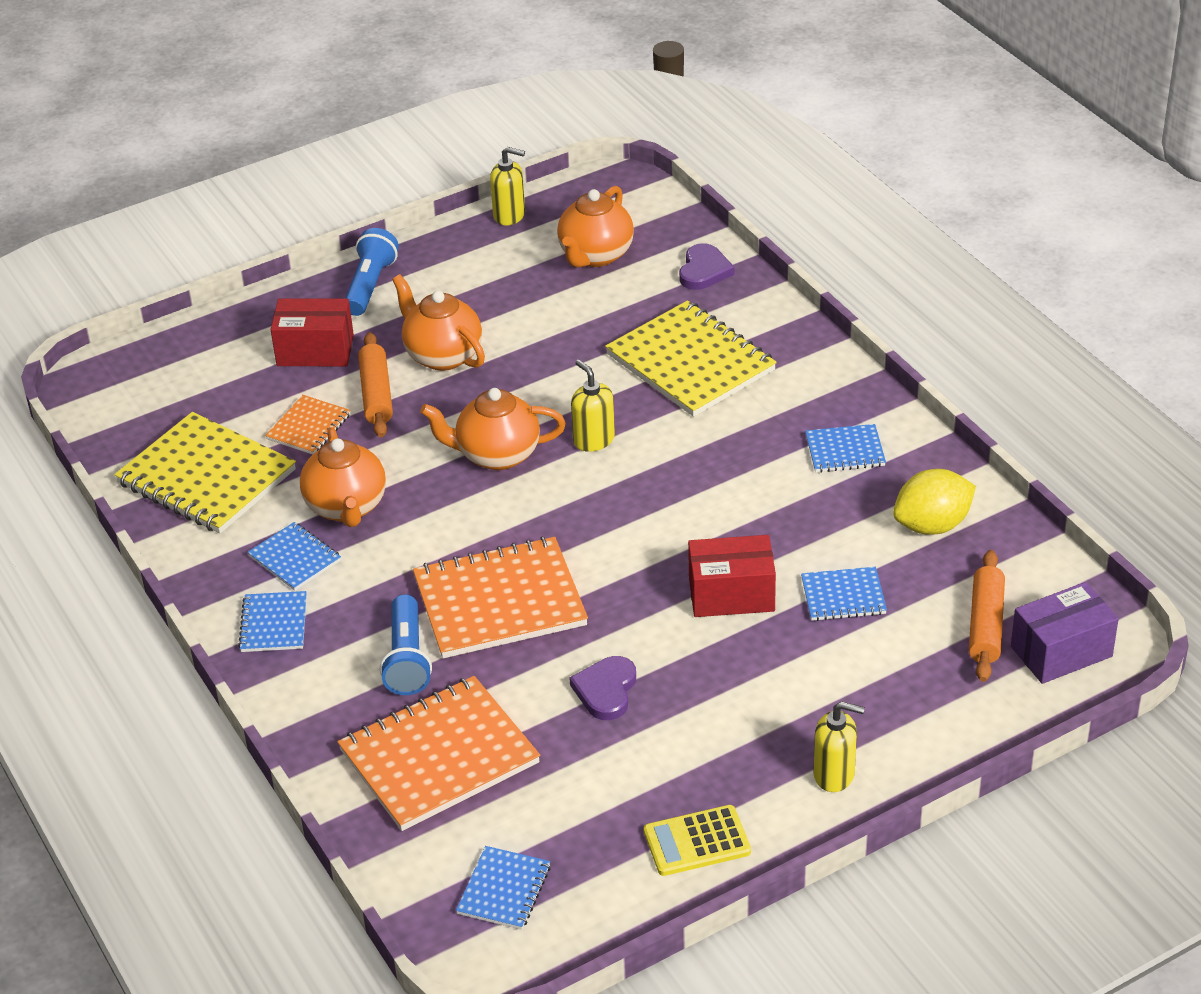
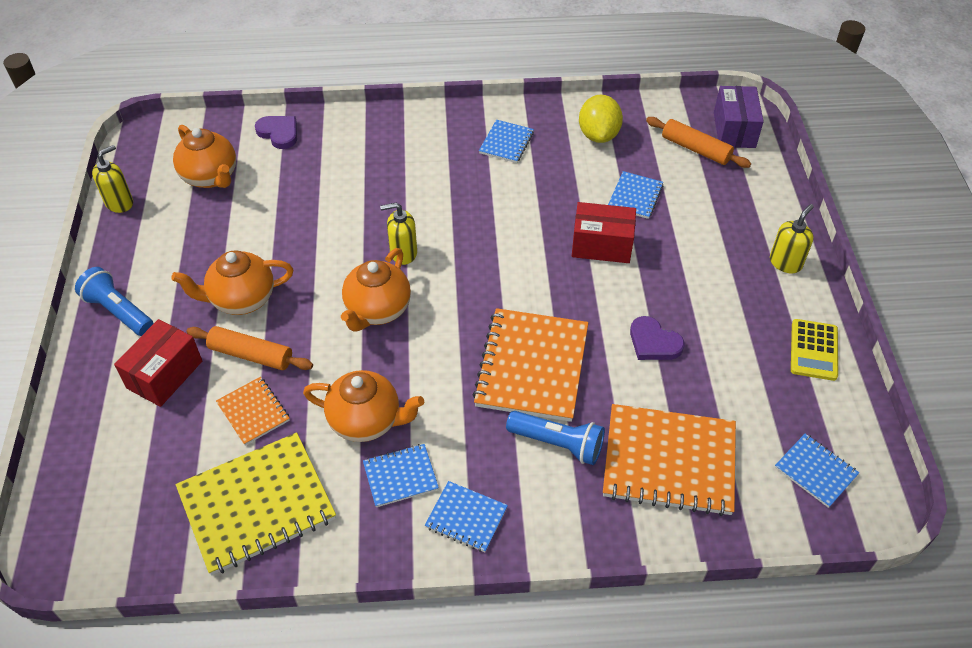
camera: 65 degrees left, 10 degrees up
orange notebook [337,676,540,831] -> orange notebook turned 75 degrees counterclockwise [603,404,736,516]
yellow notebook [605,300,777,417] -> none
red box [688,535,776,617] -> red box turned 75 degrees clockwise [572,202,636,263]

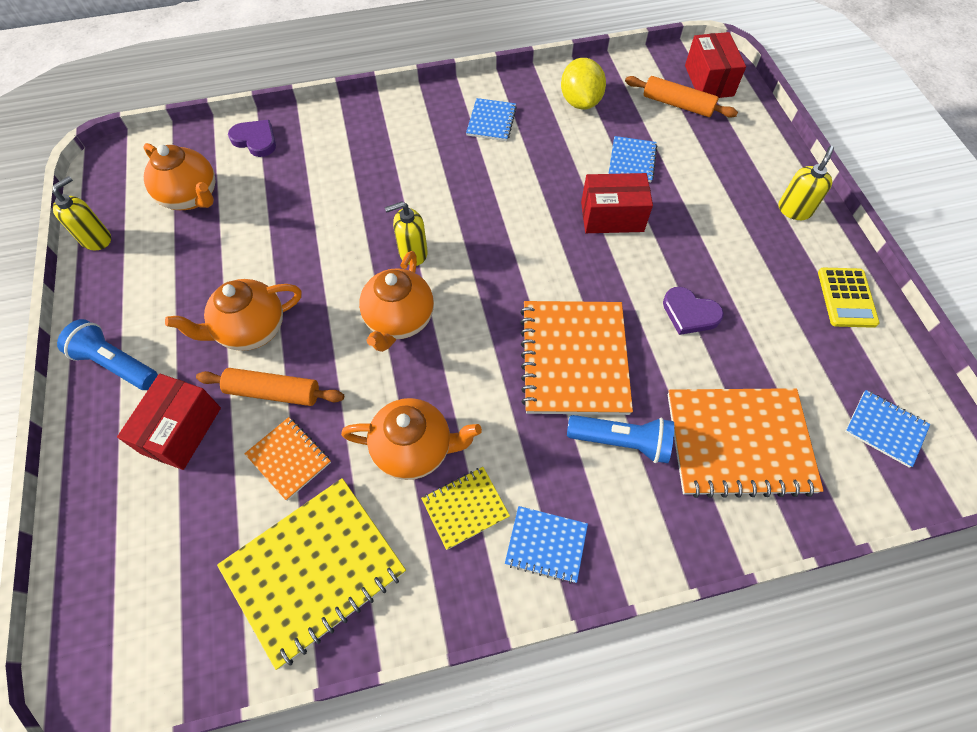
camera: 10 degrees left, 10 degrees up
blue notebook [363,444,439,507] -> yellow notebook [421,467,510,550]
purple box [714,86,764,148] -> red box [685,32,746,98]

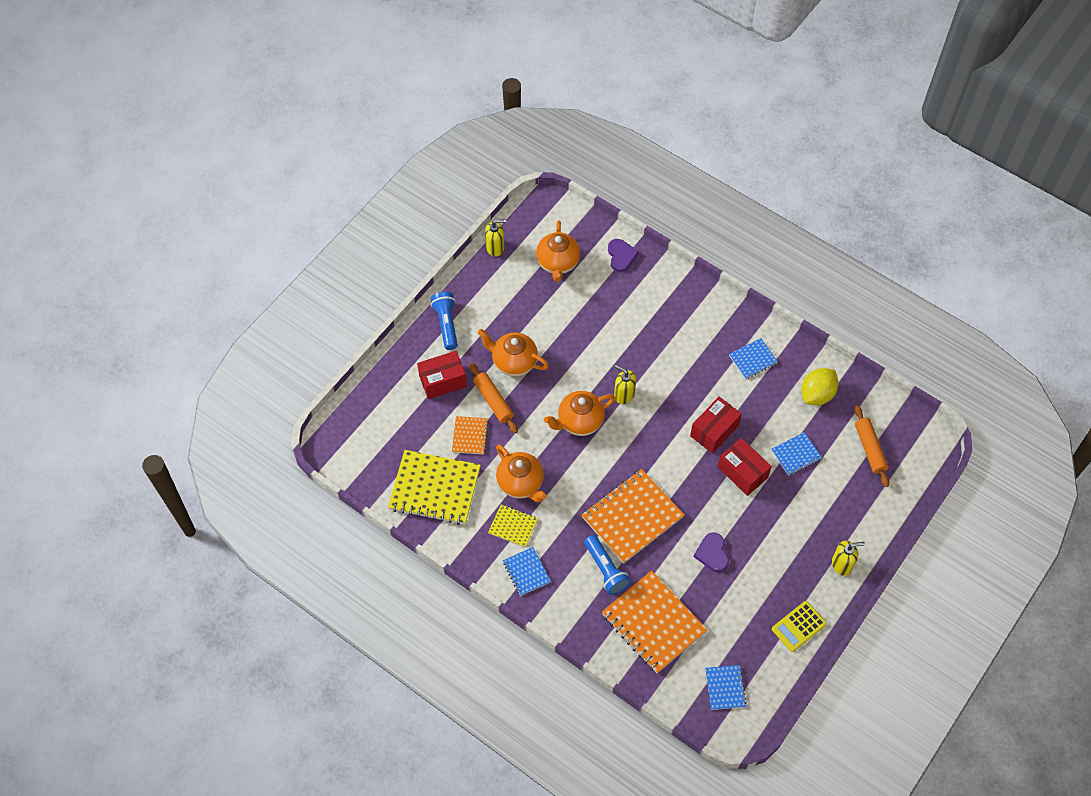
camera: 50 degrees right, 0 degrees up
red box [685,32,746,98] -> red box moved to [690,397,742,453]

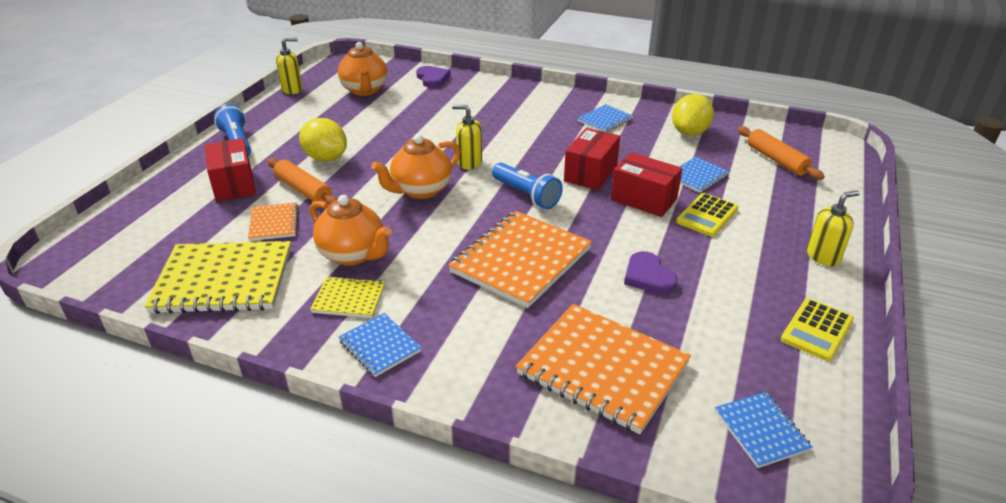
camera: 15 degrees left, 25 degrees down
red box [417,351,467,399] -> red box turned 75 degrees counterclockwise [205,138,256,202]
orange teapot [478,329,549,377] -> yellow lemon [299,118,347,161]
blue flashlight [584,535,631,595] -> blue flashlight moved to [492,163,563,209]
none -> yellow calculator [676,193,739,237]

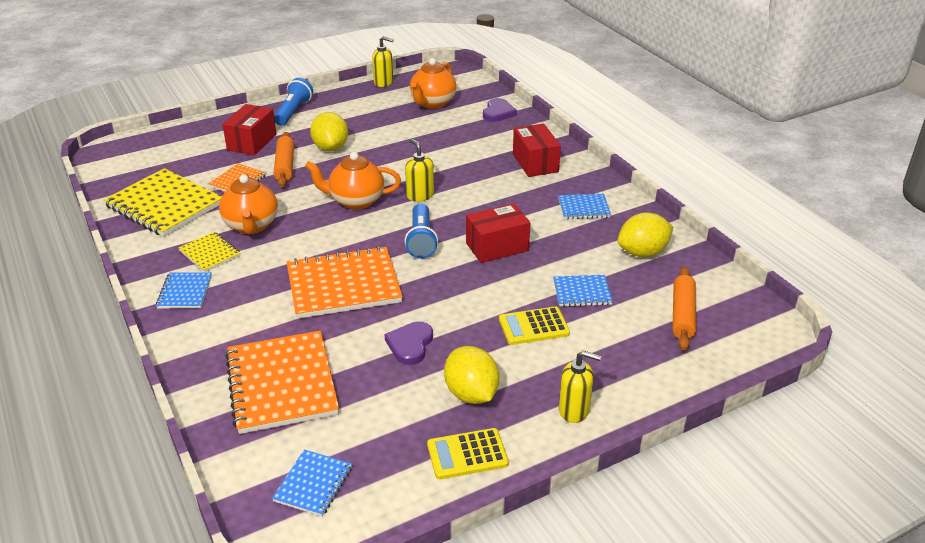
camera: 40 degrees right, 0 degrees up
red box [611,152,683,217] -> red box moved to [513,123,561,177]
none -> yellow lemon [444,346,500,404]

